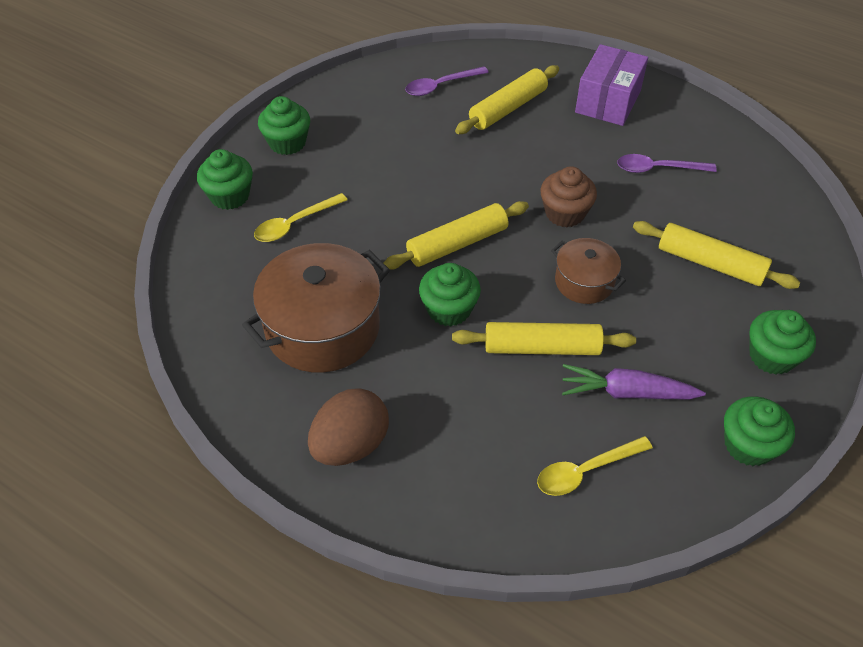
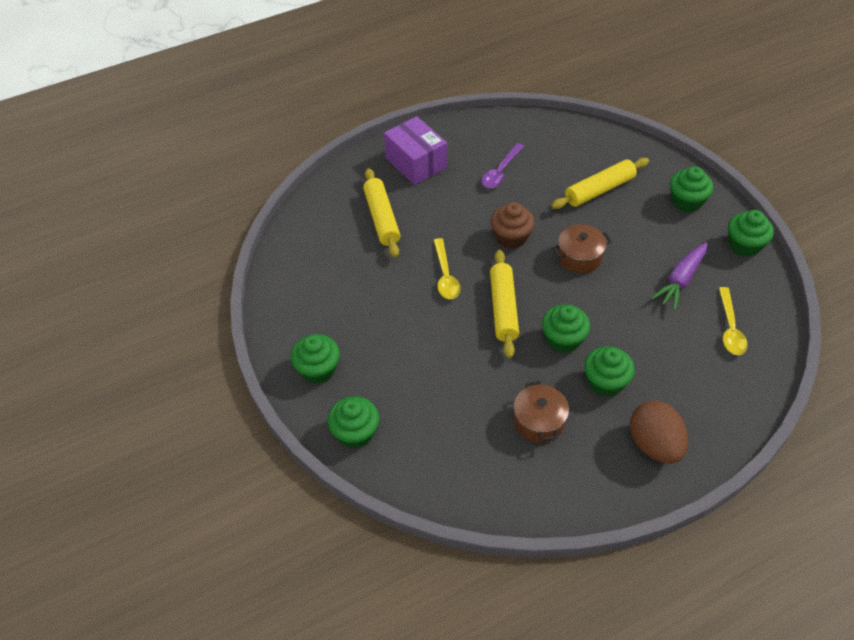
camera: 60 degrees left, 0 degrees up
brown pot [242,243,390,373] -> brown pot [514,381,569,443], size x0.54
yellow spoon [254,193,348,242] -> yellow spoon moved to [433,238,461,299]
purple spoon [405,66,489,96] -> none
yellow rolling pin [452,322,636,355] -> none
none -> green cupcake [584,346,635,397]

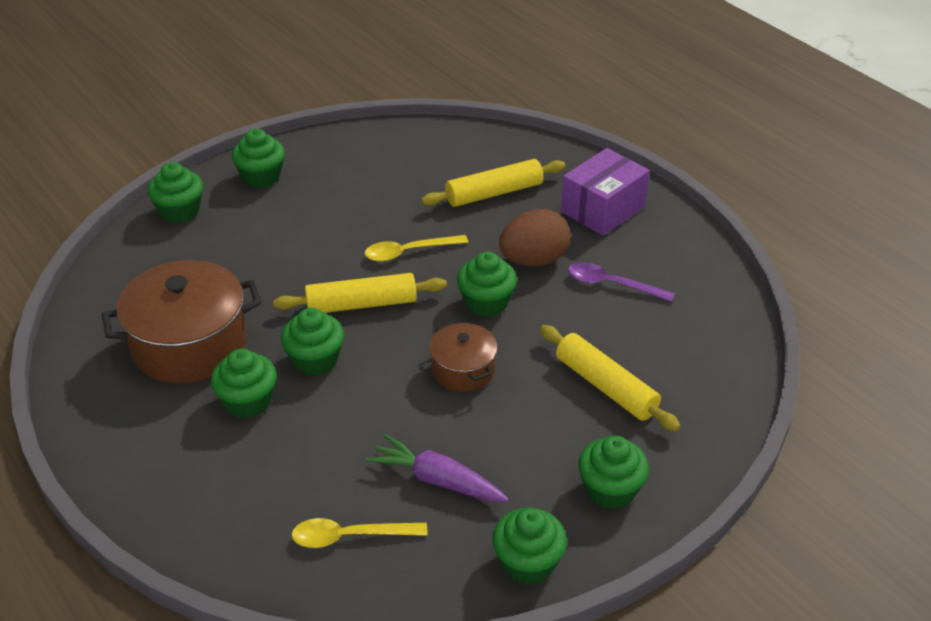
camera: 80 degrees right, 10 degrees down
brown cupcake [491,202,535,249] -> green cupcake [457,252,517,317]
brown pot [514,381,569,443] -> brown pot [102,260,261,384], size x1.85
brown egg [630,401,688,464] -> brown egg moved to [499,209,571,267]

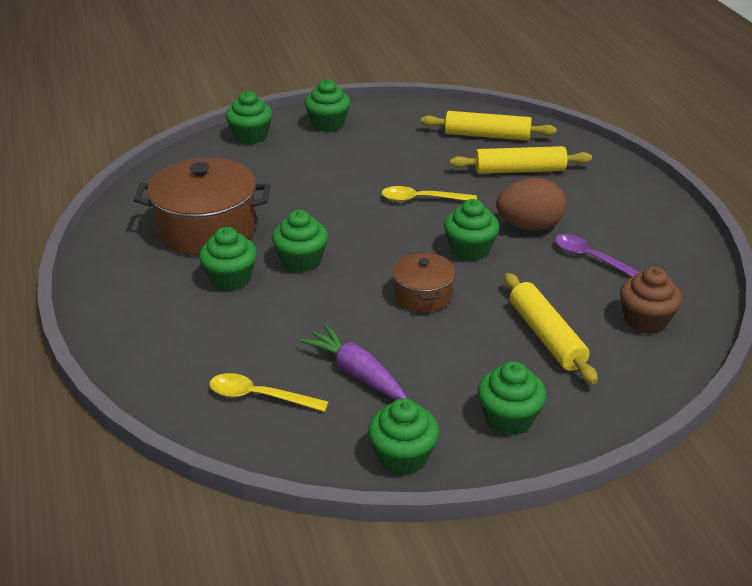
camera: 20 degrees right, 5 degrees down
yellow rolling pin [273,273,447,313] -> yellow rolling pin moved to [421,111,557,141]
purple box [561,148,650,236] -> none
none -> brown cupcake [620,267,682,334]

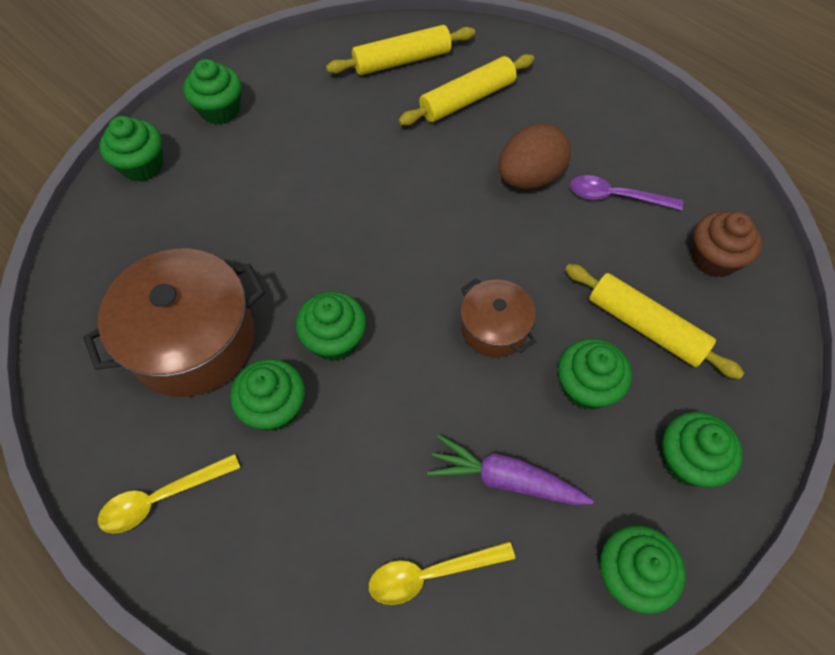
camera: 30 degrees left, 25 degrees up
yellow spoon [381,186,477,202] -> yellow spoon moved to [98,454,240,534]
green cupcake [444,199,499,261] -> green cupcake moved to [558,338,632,410]

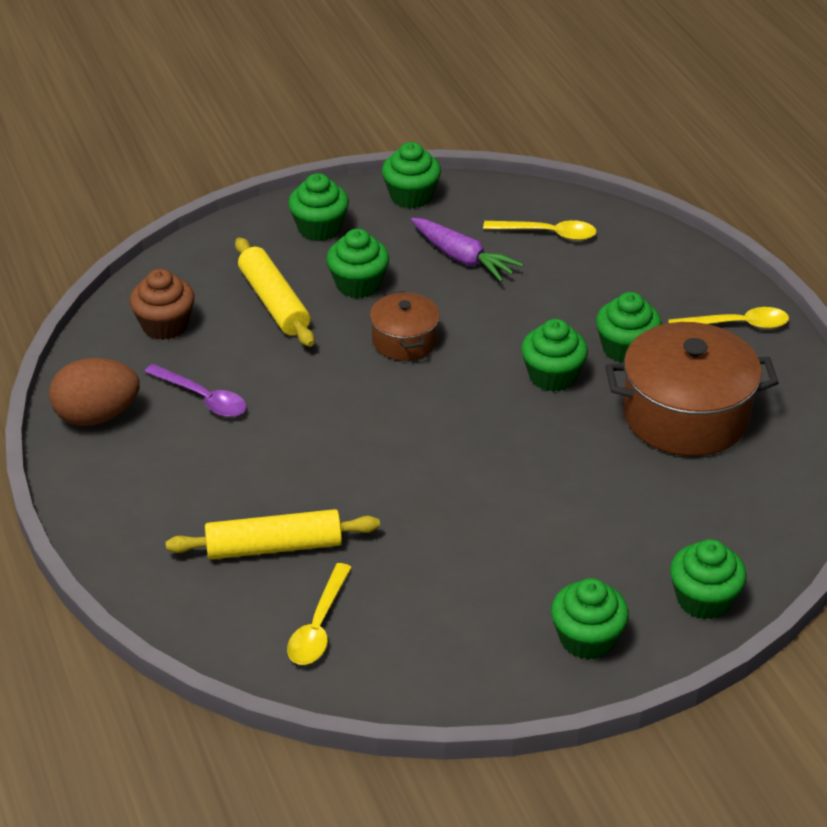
camera: 155 degrees left, 20 degrees down
yellow rolling pin [326,25,475,75] -> yellow spoon [287,563,352,665]
brown egg [498,123,571,189] -> brown egg moved to [49,358,140,426]

